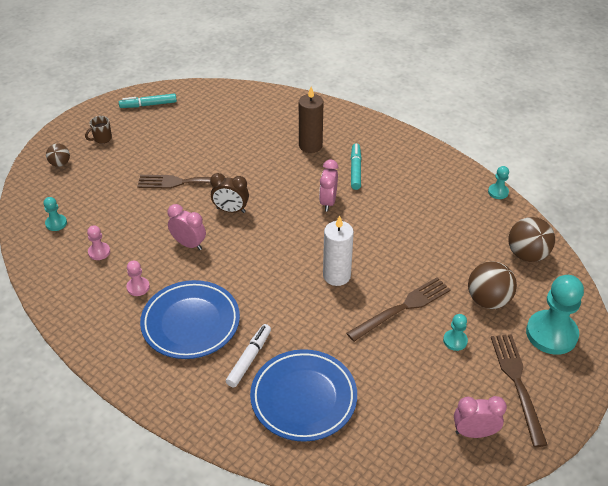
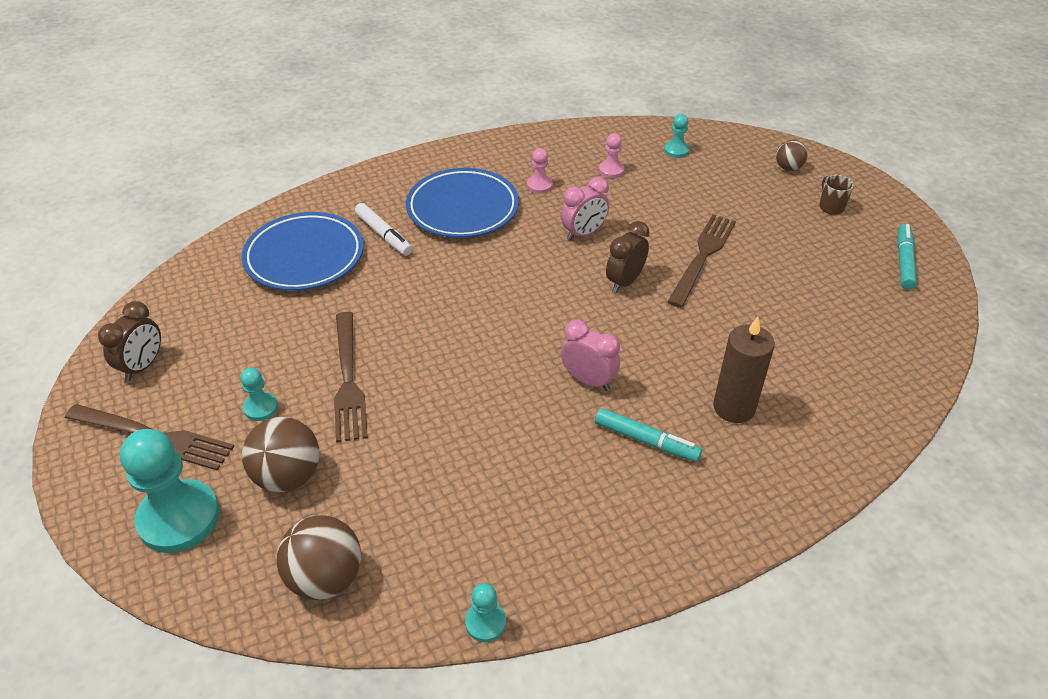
camera: 115 degrees right, 0 degrees up
white candle [323,215,354,286] -> none
pink clock [454,396,507,438] -> brown clock [98,301,161,381]

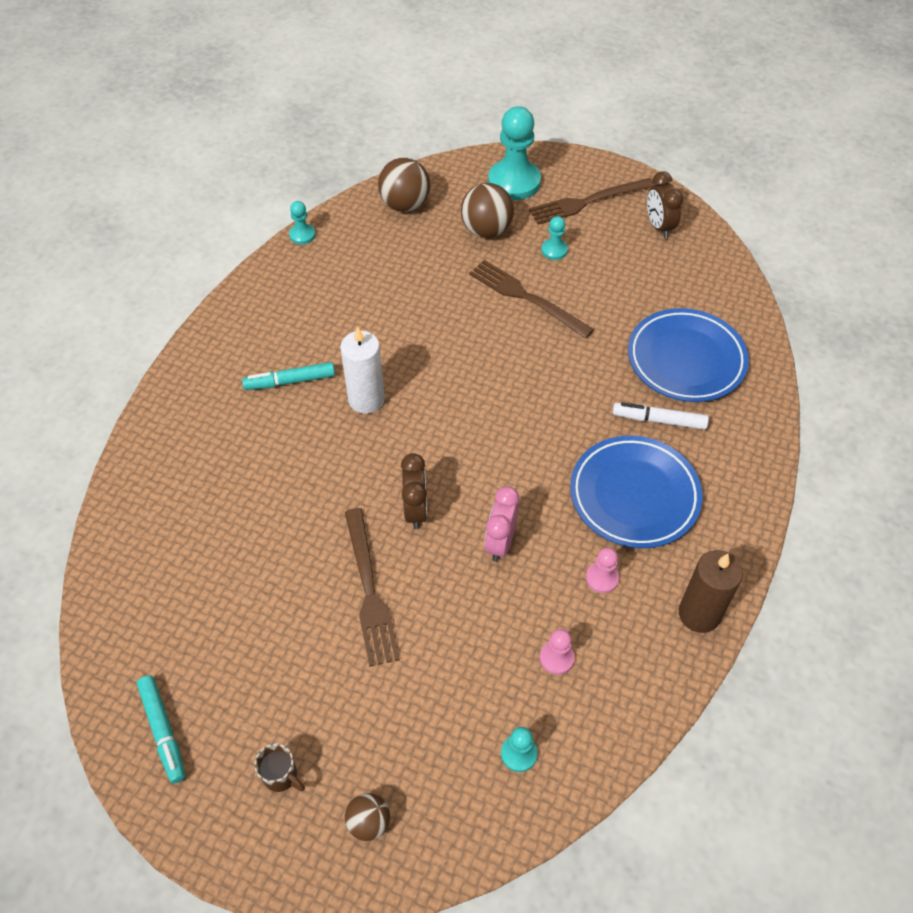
camera: 140 degrees right, 10 degrees up
pink clock [561,320,620,391] -> white candle [340,326,385,414]
brown candle [713,317,775,423] -> brown candle moved to [679,550,743,633]

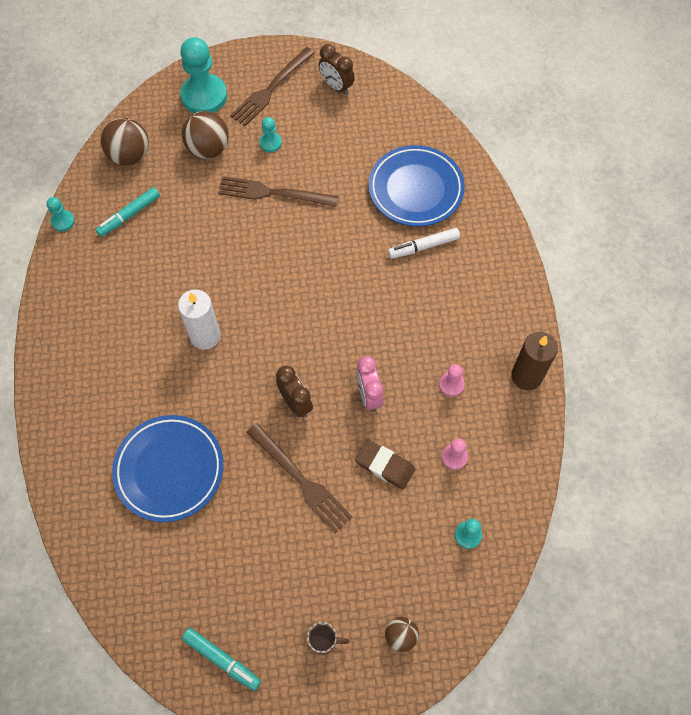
camera: 30 degrees left, 10 degrees up
turquoise marker [242,362,335,390] -> turquoise marker moved to [95,187,160,237]
blue plate [570,436,702,548] -> blue plate moved to [112,415,223,522]
none -> brown eraser [355,439,415,489]

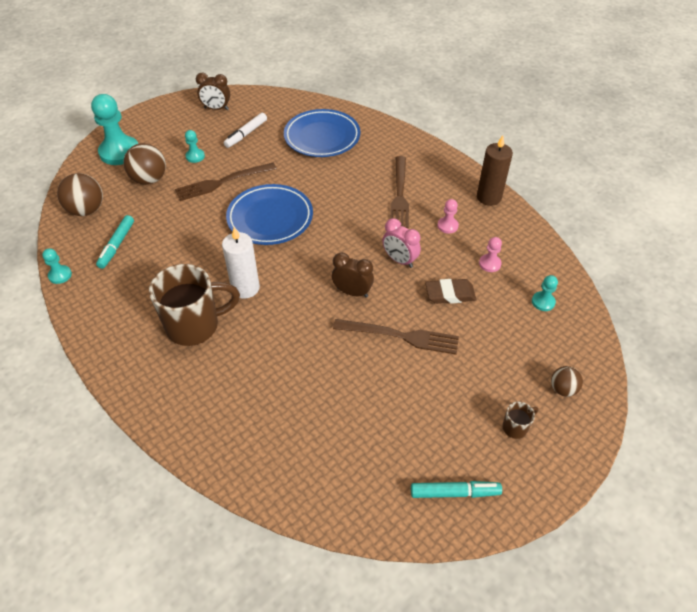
camera: 35 degrees left, 15 degrees down
blue plate [112,415,223,522] -> blue plate moved to [226,184,313,245]
brown fork [230,47,315,126] -> brown fork moved to [390,156,409,229]
white marker [388,228,460,259] -> white marker moved to [224,113,267,148]
none -> brown mug [149,264,240,346]

